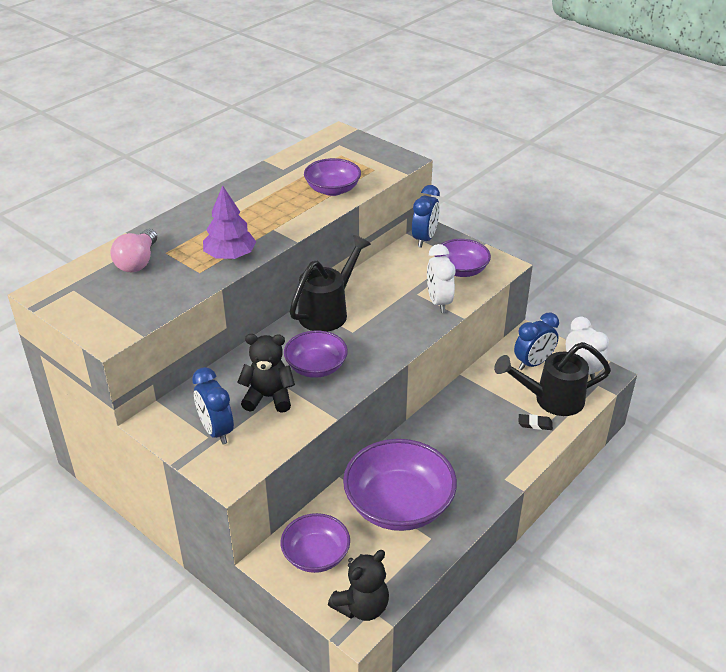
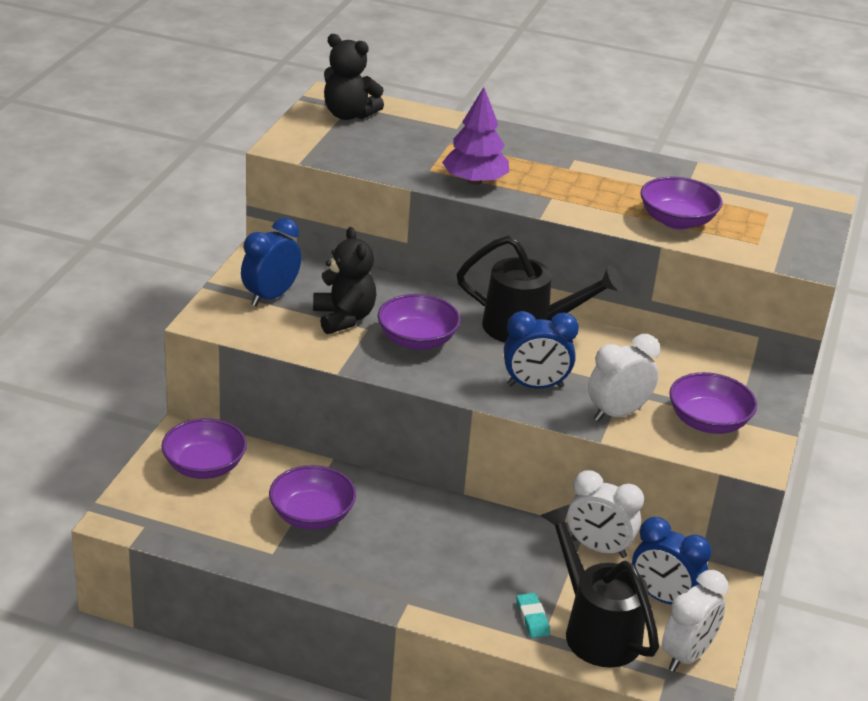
camera: 65 degrees right, 5 degrees down
pink light bulb [110,229,157,272] -> none
black teddy bear [328,550,389,621] -> black teddy bear moved to [324,34,384,120]
purple bowl [343,439,457,531] -> purple bowl [269,465,356,530], size x0.59
blue clock [412,185,440,248] -> blue clock moved to [504,311,579,388]
black eraser [519,414,553,430] -> turquoise eraser [516,593,550,638]
none -> white clock [567,470,644,558]

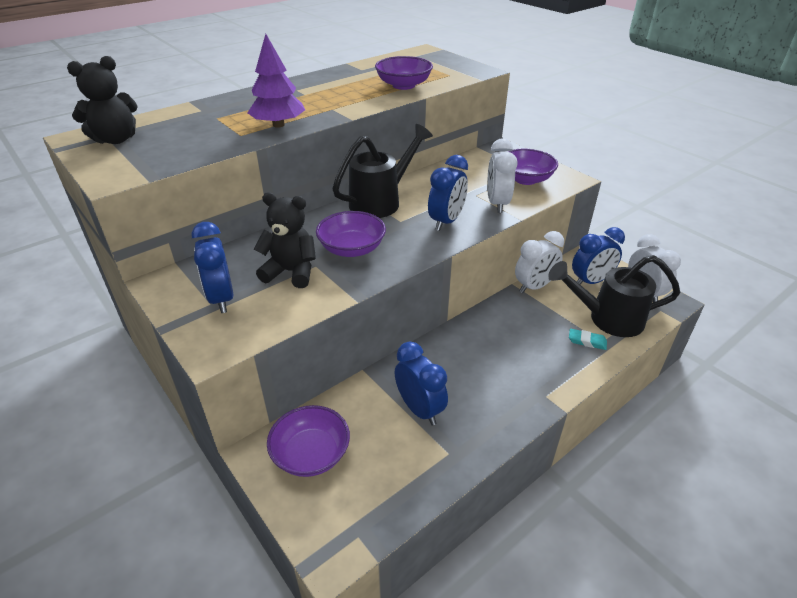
camera: 55 degrees left, 5 degrees up
purple bowl [269,465,356,530] -> blue clock [395,342,448,425]

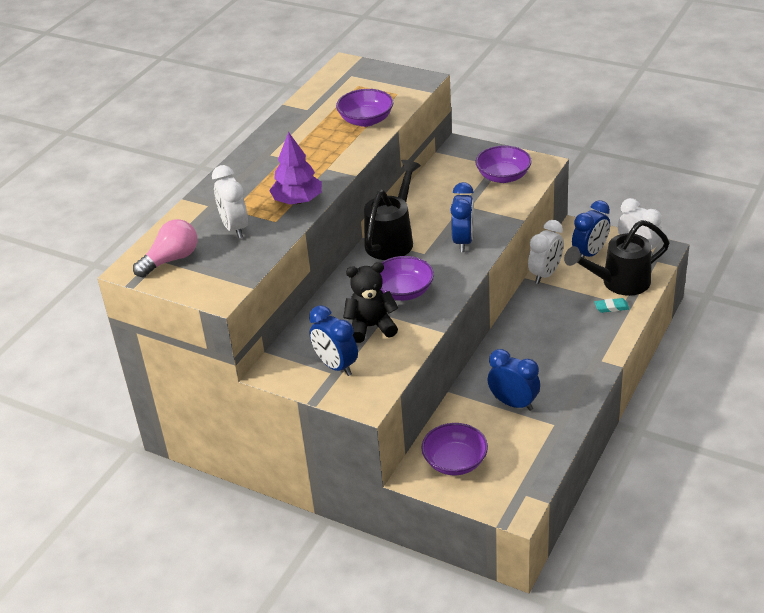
camera: 20 degrees left, 0 degrees up
black teddy bear [67,56,138,144] -> pink light bulb [133,219,197,277]
white clock [487,138,517,213] -> white clock moved to [212,165,248,238]

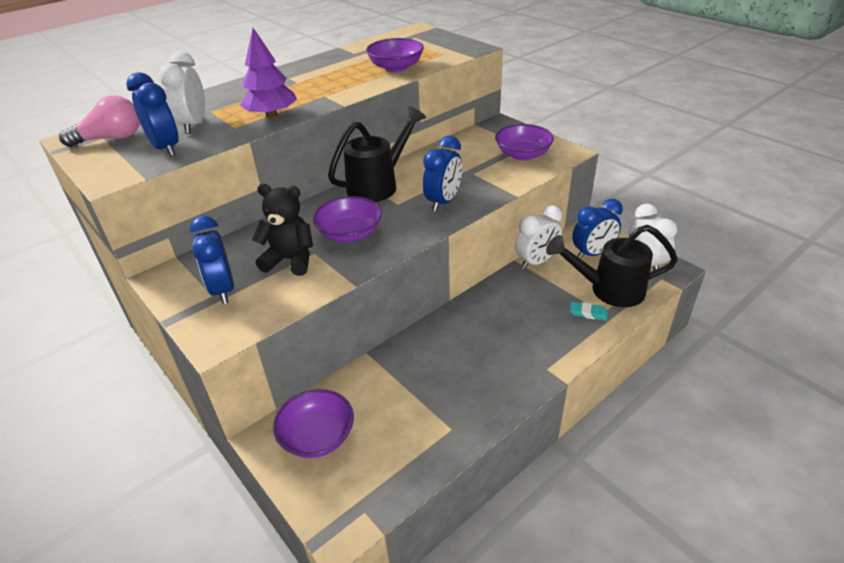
camera: 20 degrees right, 0 degrees up
blue clock [488,349,540,411] -> blue clock moved to [126,72,179,156]

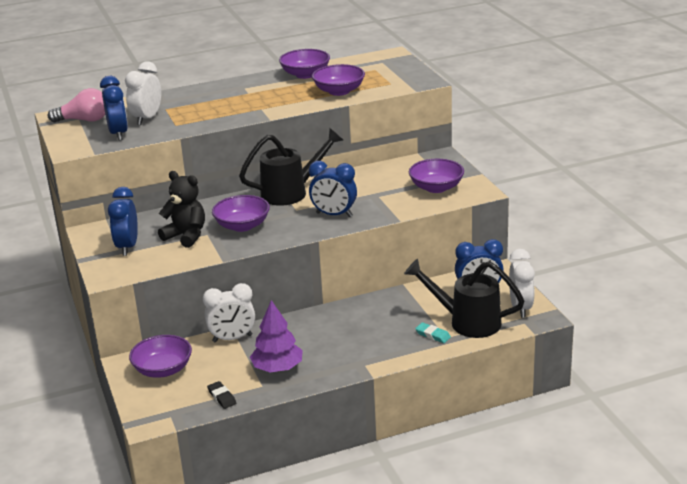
camera: 20 degrees right, 10 degrees down
purple tree [240,28,297,118] -> purple tree moved to [250,300,303,372]
blue clock [423,136,462,212] -> blue clock turned 60 degrees clockwise [309,161,357,217]
white clock [515,205,562,269] -> white clock moved to [203,283,255,342]
none -> black eraser [207,381,236,409]
none -> purple bowl [279,49,330,79]

